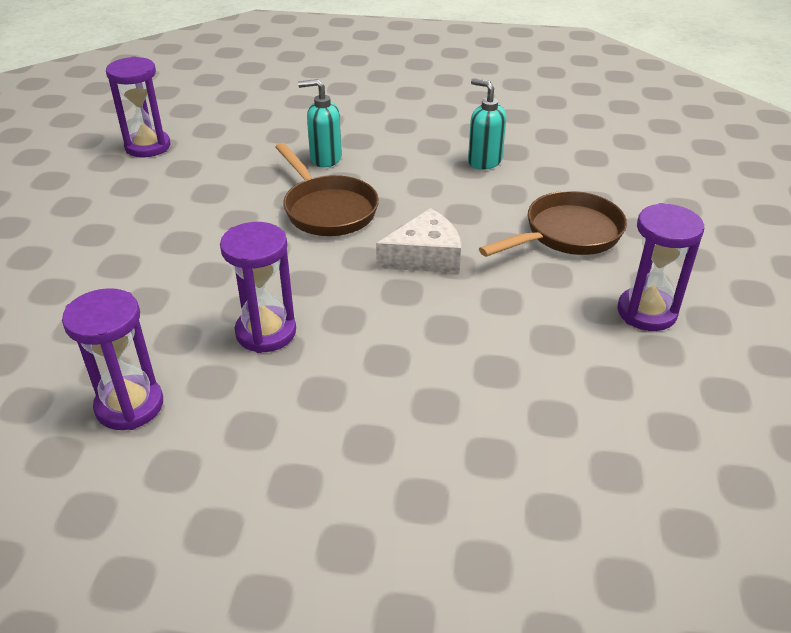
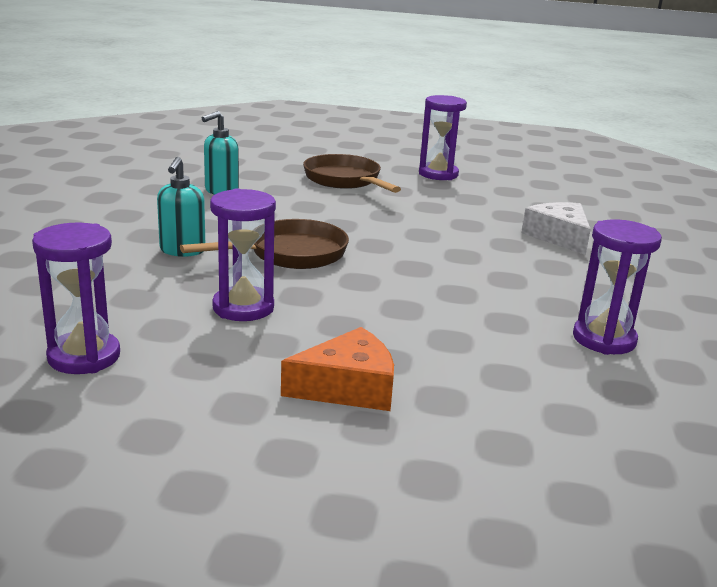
camera: 90 degrees left, 15 degrees down
purple hourglass [220,222,296,353] -> purple hourglass moved to [210,189,276,321]
white cheese [376,208,461,273] -> white cheese moved to [522,202,591,255]
none -> orange cheese [281,327,394,411]

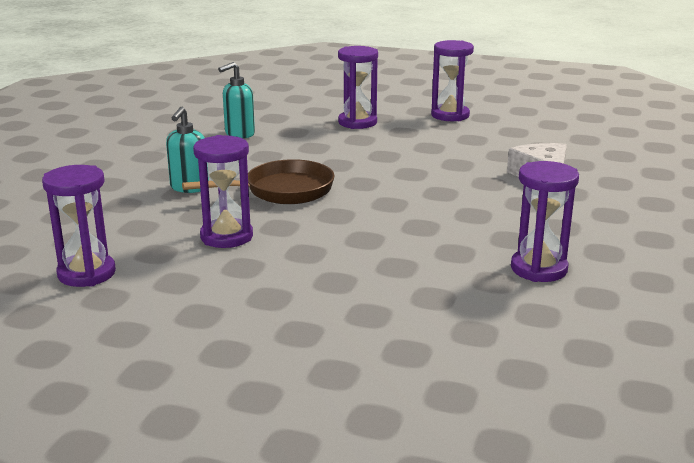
camera: 10 degrees right, 0 degrees up
orange cheese [281,327,394,411] -> none
brown pan [303,154,401,193] -> purple hourglass [338,46,378,129]

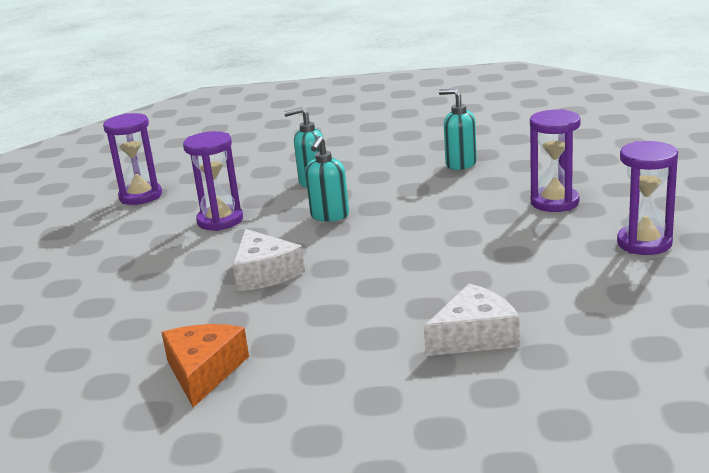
camera: 75 degrees right, 0 degrees up
brown pan [182,159,335,204] -> turquoise soap dispenser [305,136,349,222]
purple hourglass [511,161,579,282] -> orange cheese [161,324,249,407]
none -> white cheese [233,229,305,291]

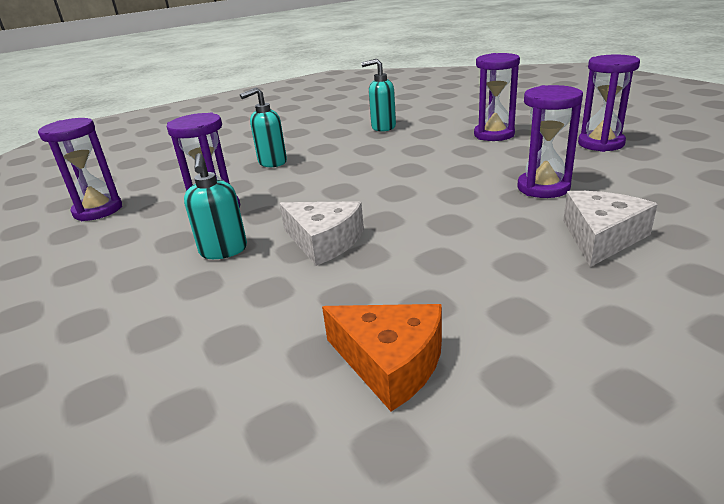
camera: 30 degrees left, 5 degrees up
orange cheese [161,324,249,407] -> orange cheese turned 150 degrees clockwise [322,304,442,411]
turquoise soap dispenser [305,136,349,222] -> turquoise soap dispenser moved to [184,153,247,259]
none -> purple hourglass [517,85,583,198]

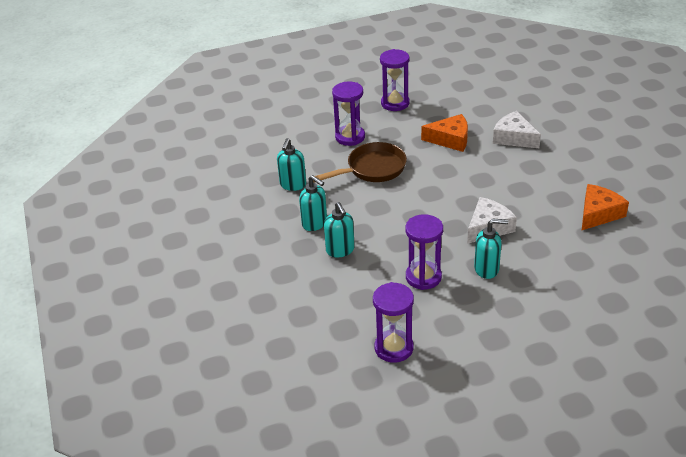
camera: 80 degrees left, 10 degrees up
purple hourglass [517,85,583,198] -> orange cheese [421,114,468,152]
none -> turquoise soap dispenser [299,175,327,231]
none -> brown pan [313,142,407,182]

